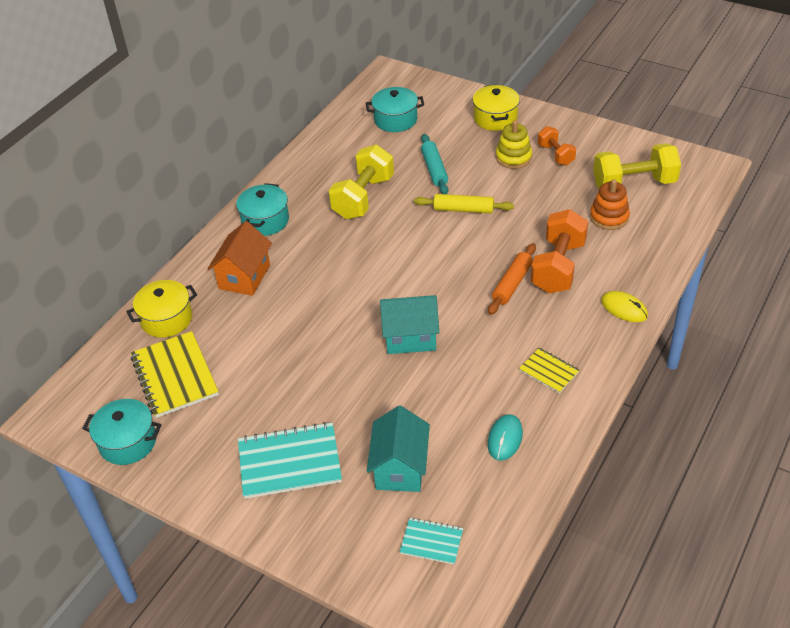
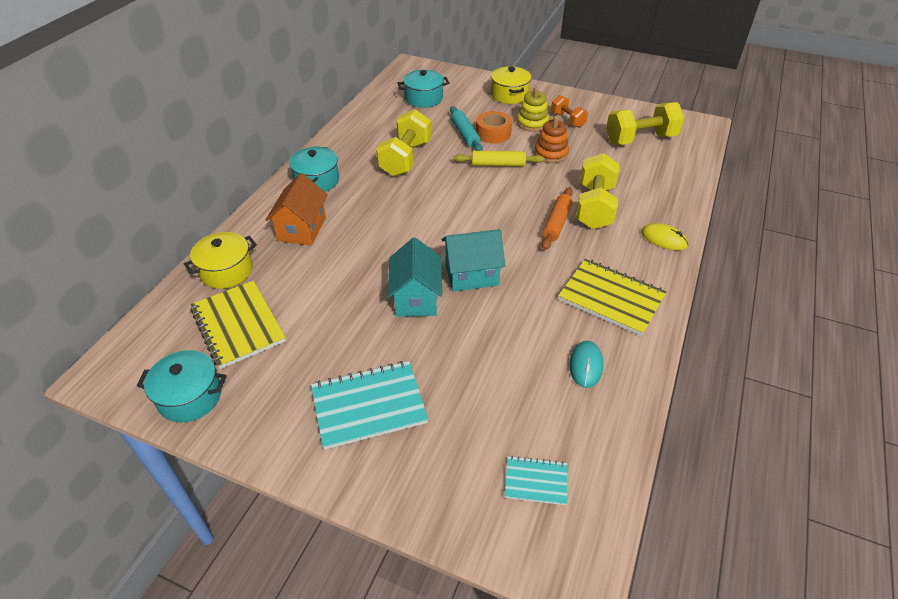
camera: 10 degrees left, 0 degrees up
turquoise house [367,406,430,492] -> turquoise house moved to [388,238,442,317]
yellow notebook [519,348,580,393] -> yellow notebook [558,259,667,336], size x1.87
orange dumbbell [531,209,588,293] -> yellow dumbbell [576,153,620,229]
orange stacking toy [590,179,630,230] -> orange stacking toy moved to [534,116,569,163]
none -> orange tape [476,111,512,144]

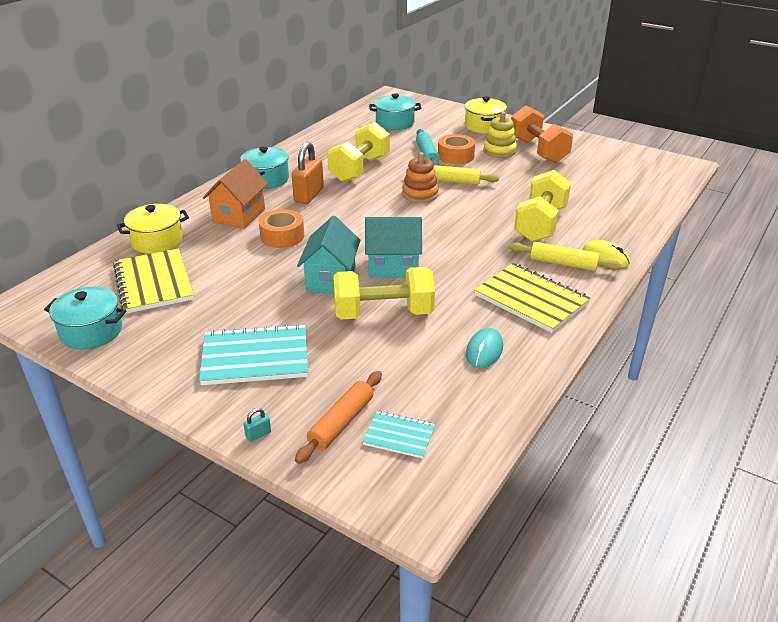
camera: 10 degrees right, 10 degrees down
orange stacking toy [534,116,569,163] -> orange stacking toy moved to [402,152,439,203]
orange rolling pin [542,187,573,250] -> orange rolling pin moved to [295,371,382,464]
orange dumbbell [551,95,588,128] -> orange dumbbell [511,105,573,164], size x1.76
yellow dumbbell [606,102,684,145] -> yellow dumbbell moved to [333,267,435,320]
none -> turquoise padlock [244,408,271,442]
none -> orange tape [259,209,304,248]
none -> orange padlock [292,142,324,204]
none -> yellow rolling pin [510,242,622,271]

